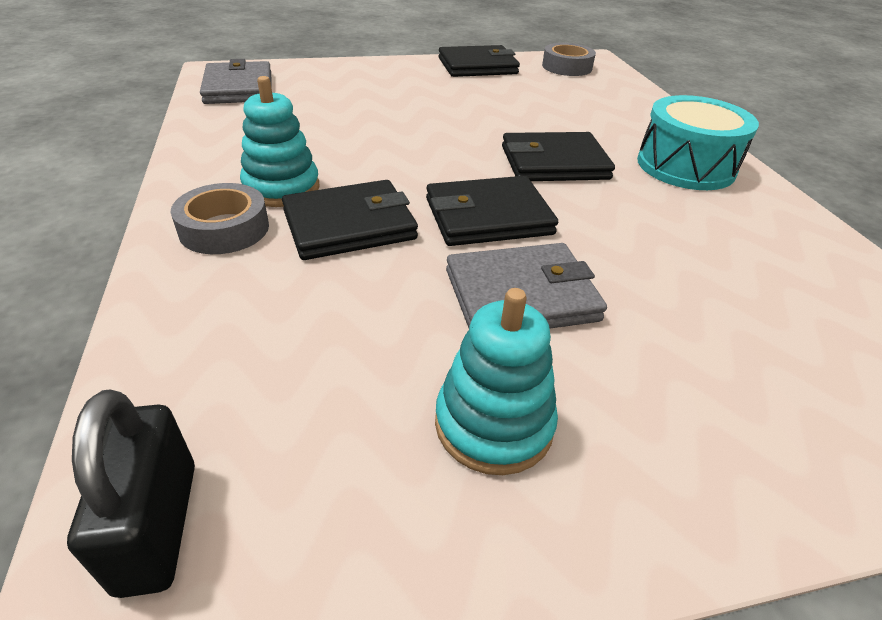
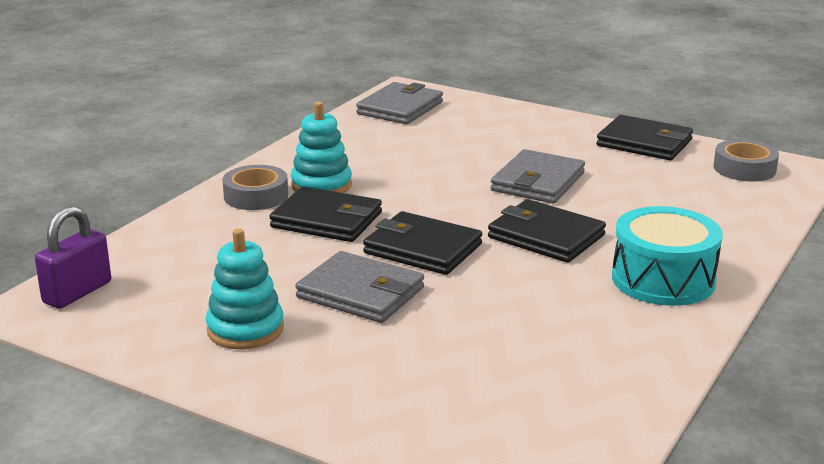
camera: 45 degrees right, 15 degrees down
black padlock [67,389,195,598] -> purple padlock [35,206,111,309]
none -> grey wallet [491,149,585,203]

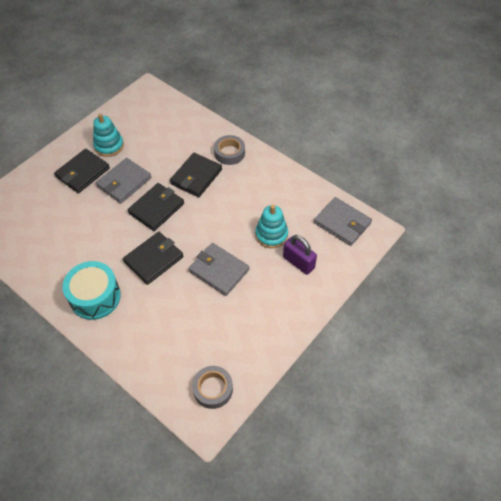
camera: 100 degrees right, 30 degrees up
purple padlock [35,206,111,309] -> purple padlock moved to [283,235,317,275]
turquoise stacking toy [291,101,352,193] -> turquoise stacking toy moved to [255,205,288,248]
black wallet [597,115,693,160] -> black wallet moved to [54,149,110,193]

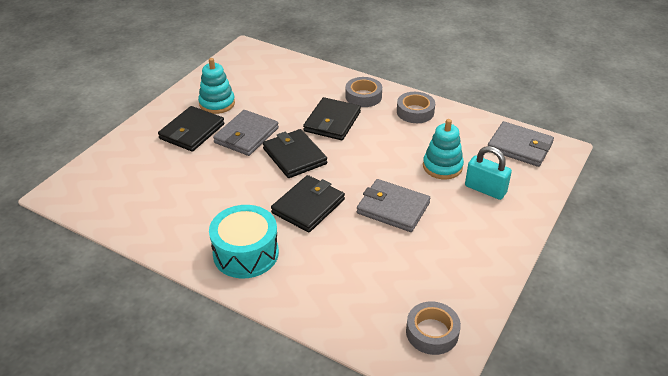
camera: 10 degrees left, 15 degrees down
black wallet [128,183,184,231] -> black wallet turned 60 degrees counterclockwise [263,129,327,178]
purple padlock [283,235,317,275] -> turquoise padlock [465,146,512,200]
none -> grey tape [397,92,435,123]

